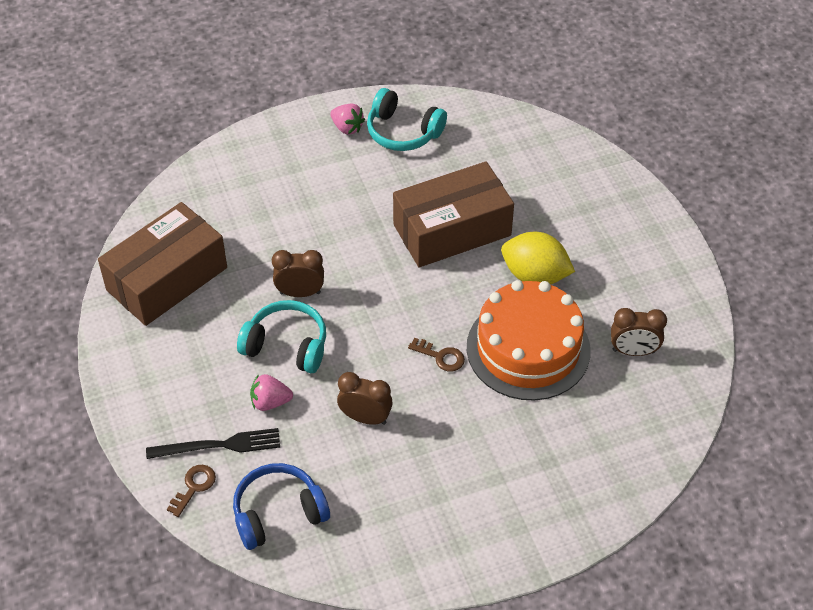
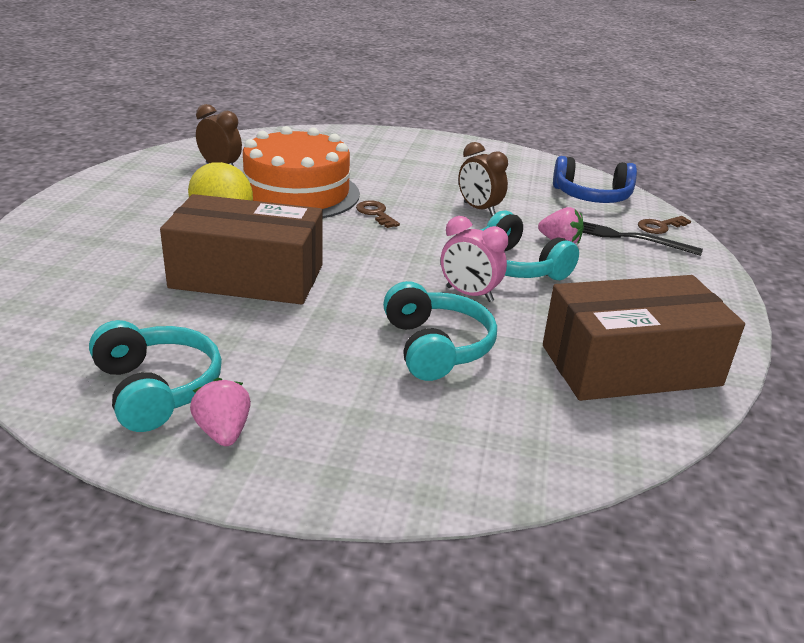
camera: 150 degrees left, 20 degrees down
brown clock [272,250,324,297] -> pink clock [441,216,508,302]
none -> turquoise headphones [383,281,497,381]

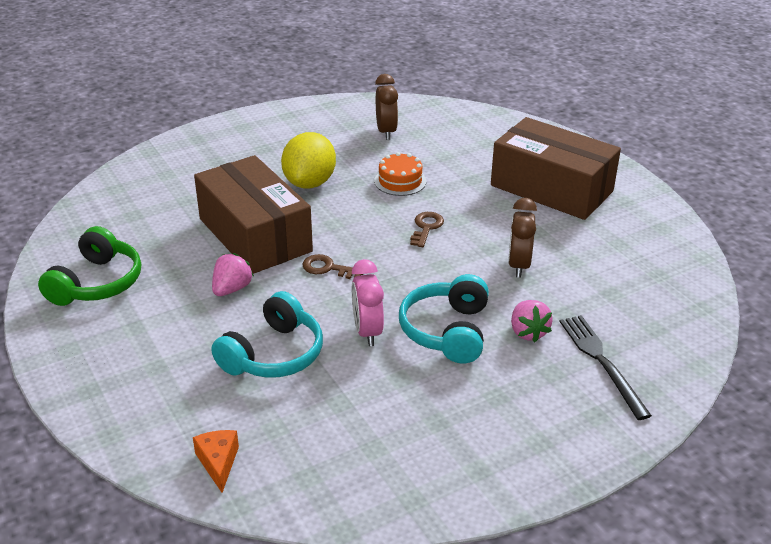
camera: 50 degrees right, 5 degrees up
turquoise headphones [89,320,222,432] -> green headphones [38,226,141,306]
pink strawberry [190,378,251,446] -> pink strawberry moved to [212,253,254,296]
orange cake [243,126,360,218] -> orange cake [374,152,426,196], size x0.44
brown box [543,275,745,401] -> brown box moved to [491,117,621,220]
blue headphones [553,156,637,203] -> none
brown key [638,216,691,234] -> brown key moved to [302,254,363,279]
none -> orange cheese [193,430,239,493]

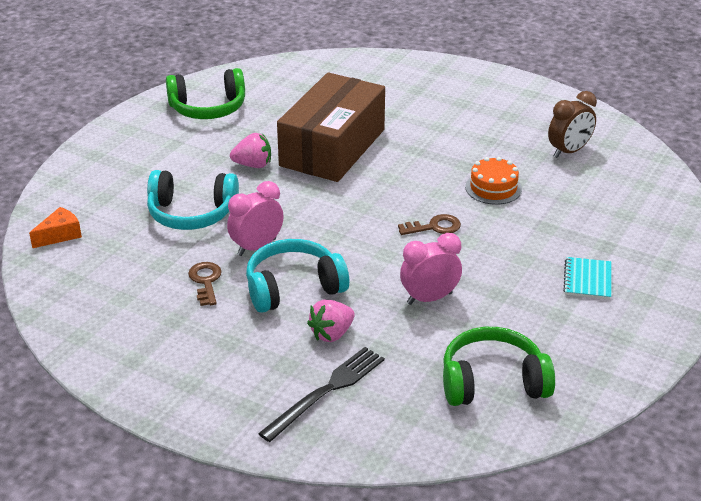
camera: 60 degrees right, 0 degrees up
yellow lemon [281,132,336,189] -> none
brown key [302,254,363,279] -> brown key moved to [188,262,222,306]
brown box [491,117,621,220] -> turquoise notebook [563,257,611,300]
brown clock [508,198,537,278] -> pink clock [400,233,462,305]
none -> green headphones [443,327,555,406]

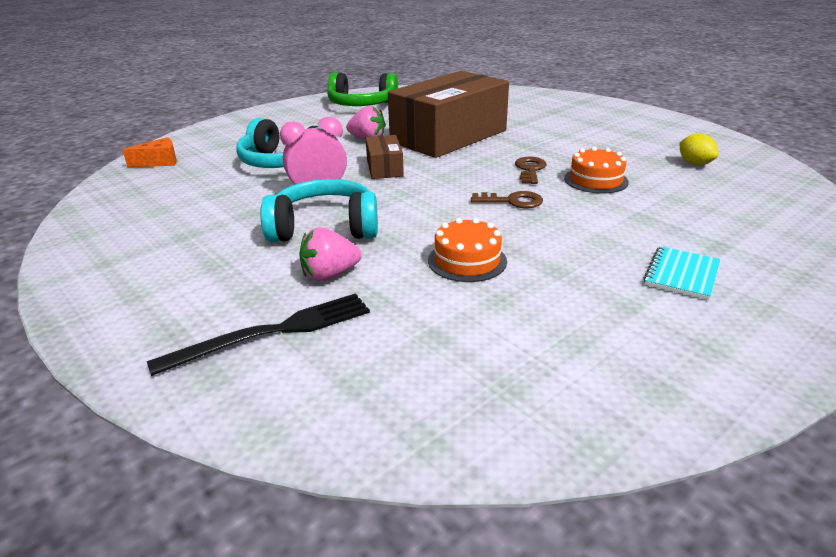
camera: 20 degrees right, 5 degrees down
brown key [188,262,222,306] -> brown key moved to [515,157,547,184]
pink clock [400,233,462,305] -> orange cake [428,218,507,282]
green headphones [443,327,555,406] -> none
brown clock [548,91,597,158] -> yellow lemon [680,134,718,165]
none -> brown box [366,135,404,179]

